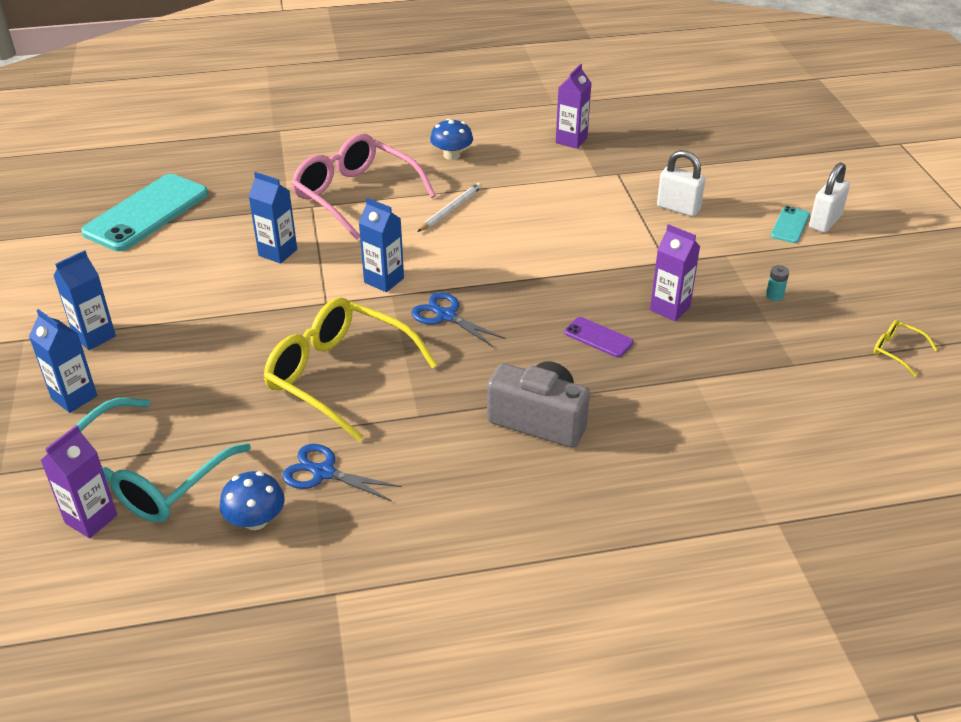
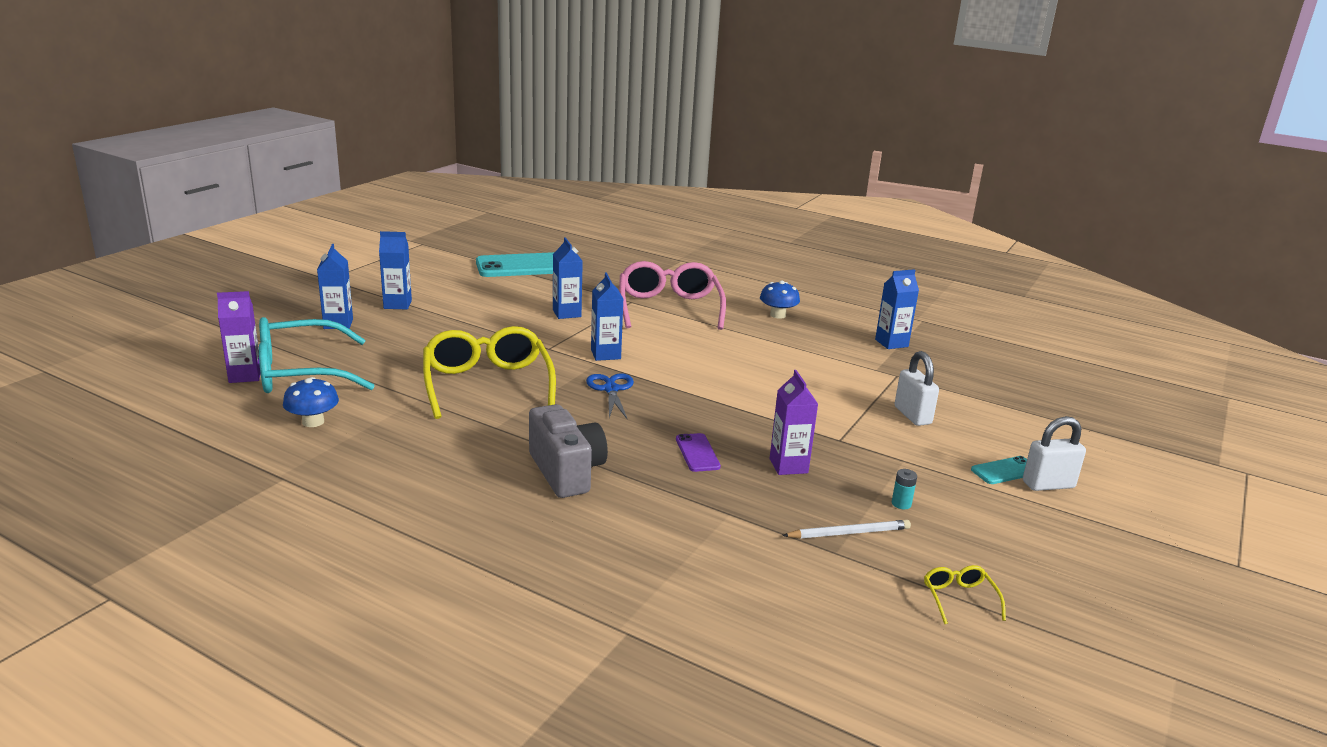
camera: 40 degrees right, 15 degrees down
blue scissors [282,444,402,501] -> none
white pencil [417,183,482,232] -> white pencil moved to [782,520,911,539]
purple carton [556,64,591,149] -> blue carton [875,269,919,349]

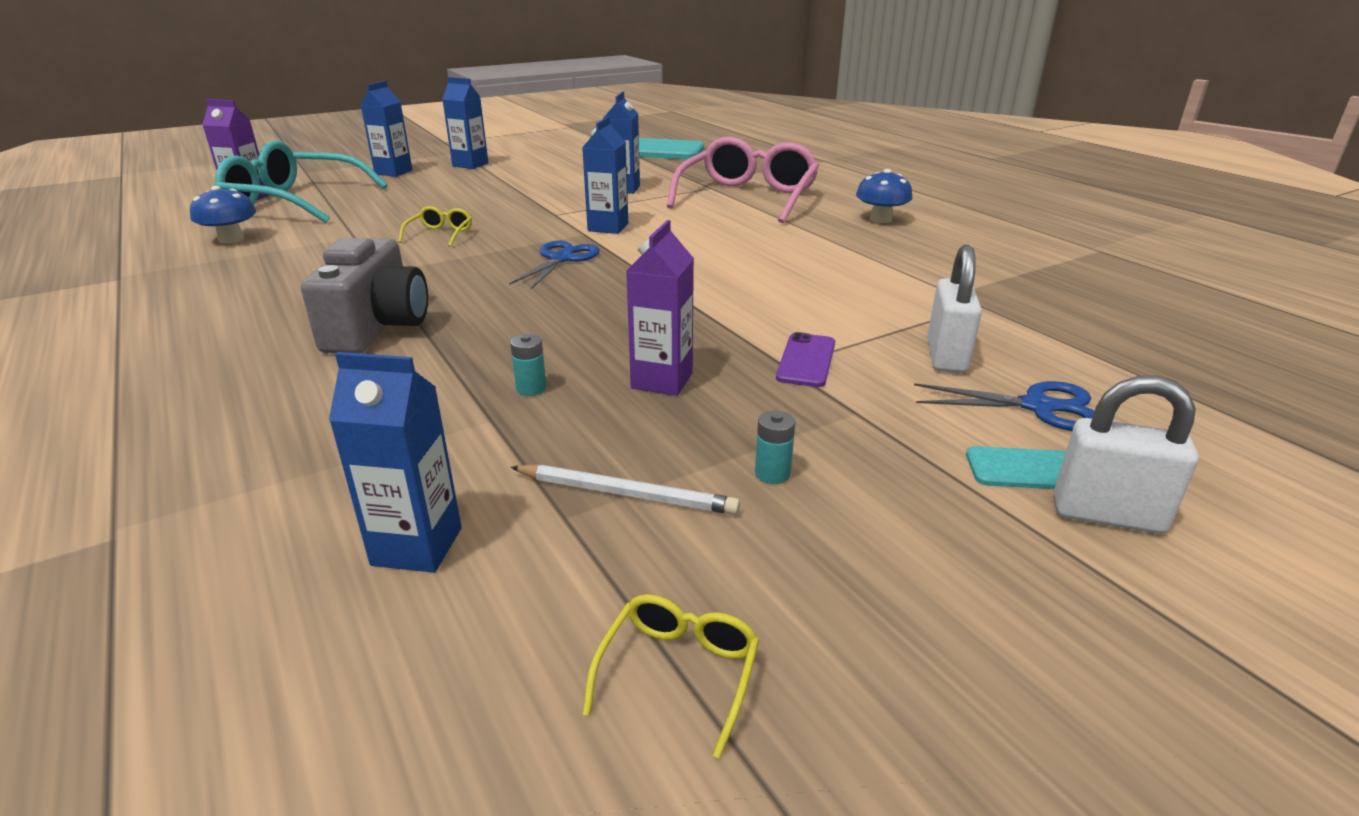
camera: 30 degrees right, 5 degrees up
yellow glasses [423,326,556,419] -> yellow glasses [399,206,472,247], size x0.41
purple phone [676,433,721,472] -> purple phone moved to [776,332,835,387]
blue carton [875,269,919,349] -> blue carton moved to [329,352,462,573]
none -> turquoise battery [510,334,546,396]
none -> blue scissors [914,381,1094,431]

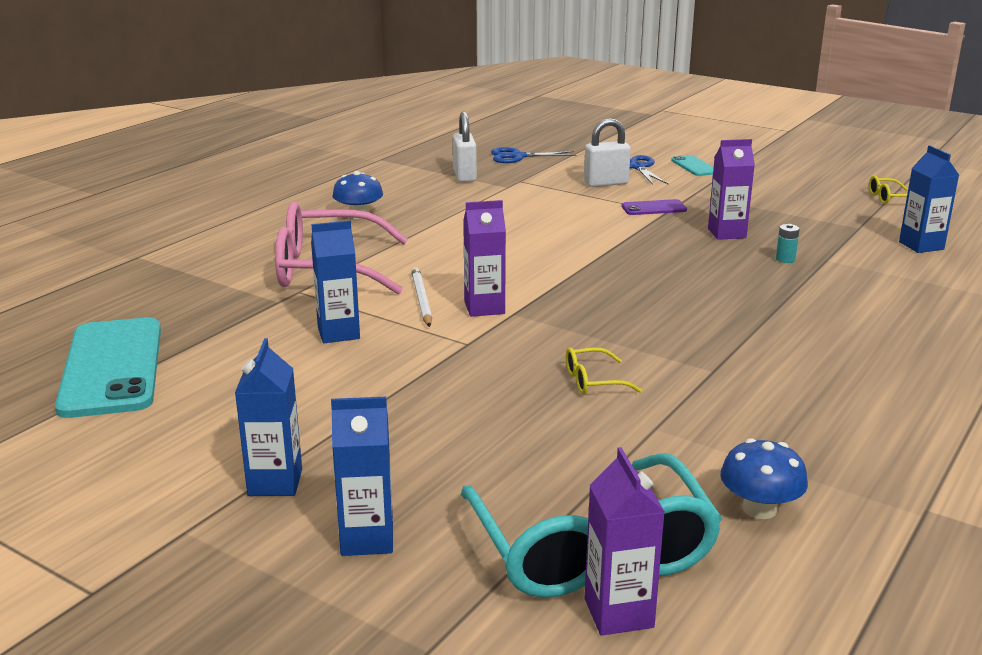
camera: 115 degrees left, 5 degrees down
grey camera [301,238,428,353] -> none
blue scissors [509,241,600,289] -> blue scissors moved to [491,147,576,163]
white pencil [510,464,740,515] -> white pencil moved to [411,267,432,327]
blue carton [582,117,628,234] -> purple carton [463,200,506,317]
turquoise battery [755,411,795,484] -> none
white padlock [1054,375,1199,534] -> white padlock moved to [453,112,477,182]

